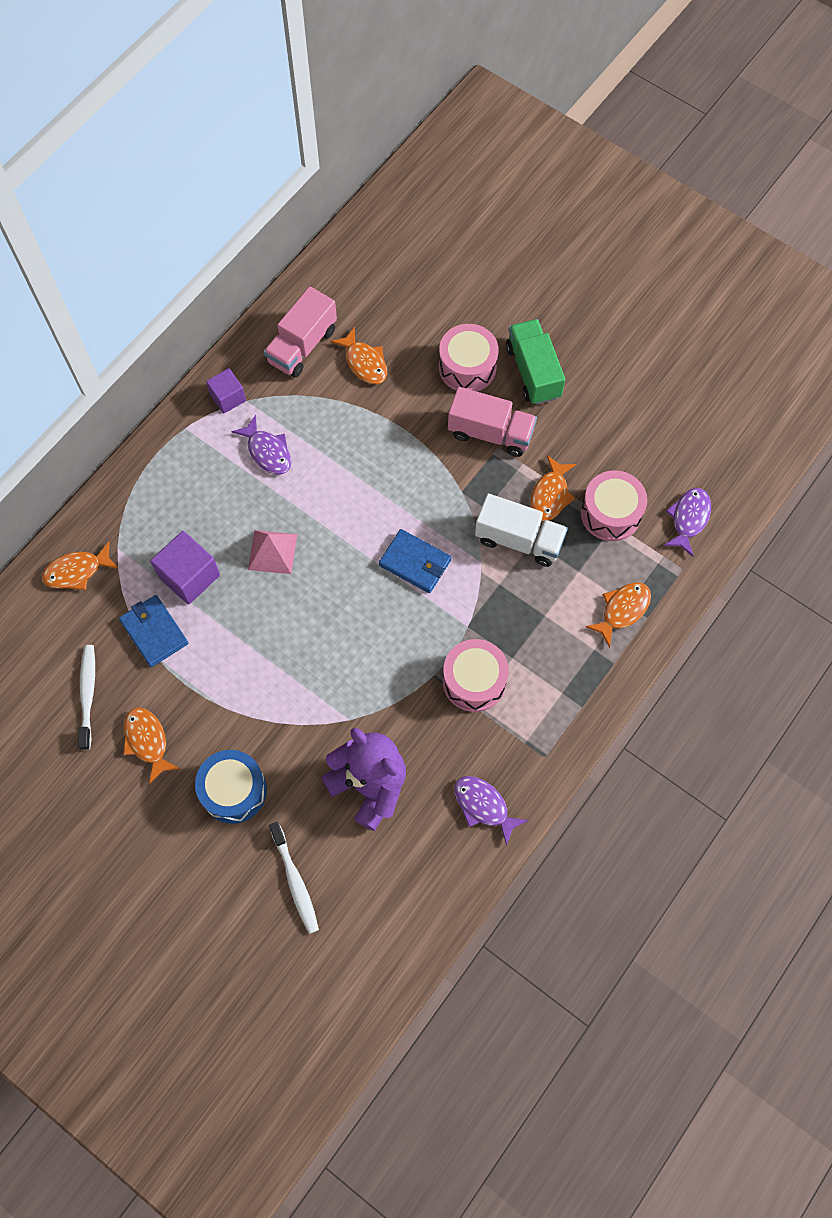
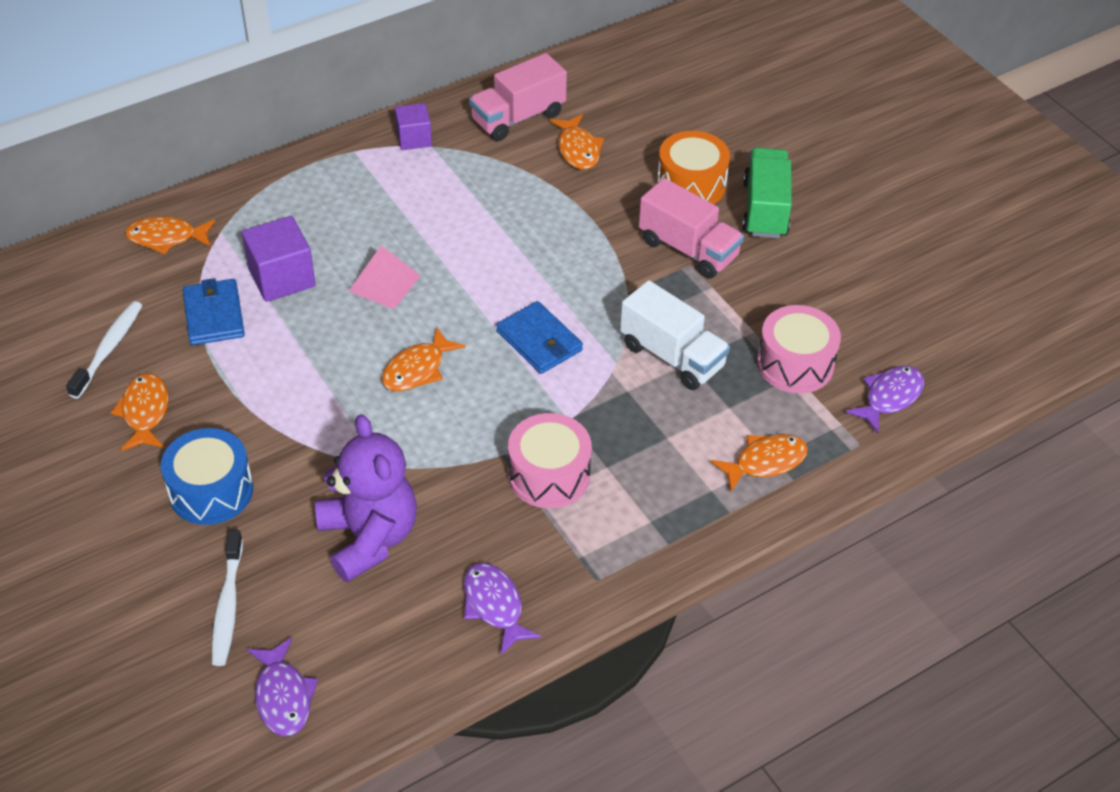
camera: 20 degrees right, 20 degrees down
purple fish [231,415,291,474] -> purple fish moved to [247,637,318,736]
pink drum [439,324,499,391] -> orange drum [657,131,730,204]
orange fish [530,455,576,522] -> orange fish moved to [382,327,466,391]

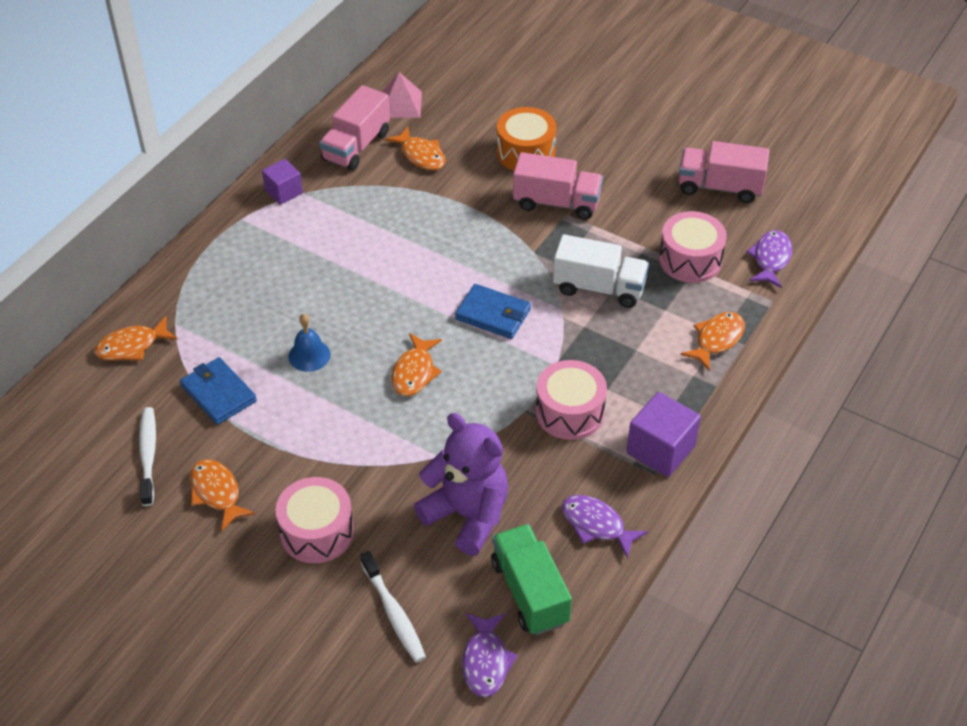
camera: 25 degrees left, 0 degrees up
blue drum [161,428,253,525] -> pink drum [276,477,354,563]
purple cube [242,216,316,302] -> purple cube moved to [627,392,701,477]
purple fish [247,637,318,736] -> purple fish turned 45 degrees clockwise [462,613,518,697]
pink pyramid [349,245,421,309] -> pink pyramid moved to [382,72,422,118]
green truck [742,148,792,238] -> green truck moved to [491,524,572,635]
none -> blue bell [288,314,331,372]
none -> pink truck [679,141,770,203]

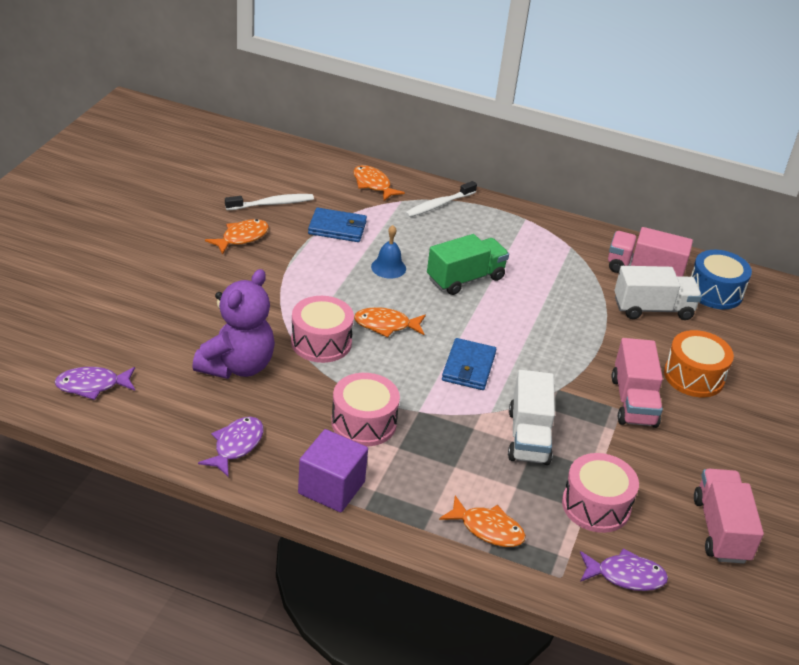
camera: 75 degrees right, 10 degrees down
blue wallet [180,357,257,425] -> blue wallet turned 60 degrees clockwise [308,207,367,242]
purple cube [262,159,303,205] -> none
pink drum [276,477,354,563] -> pink drum moved to [291,296,354,363]
white toothbrush [360,551,426,663] -> white toothbrush moved to [405,181,477,217]
pink pyramid [382,72,422,118] -> blue drum [691,250,752,309]
orange fish [385,127,446,170] -> white truck [614,266,702,320]
green truck [491,524,572,635] -> green truck moved to [427,234,509,295]

